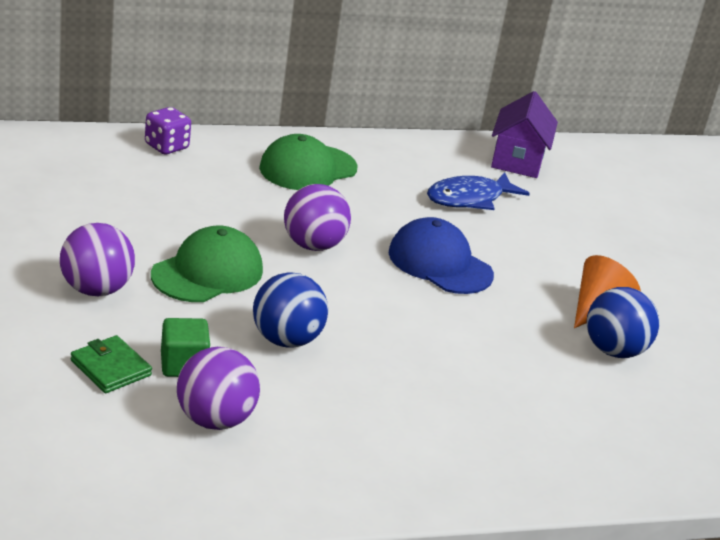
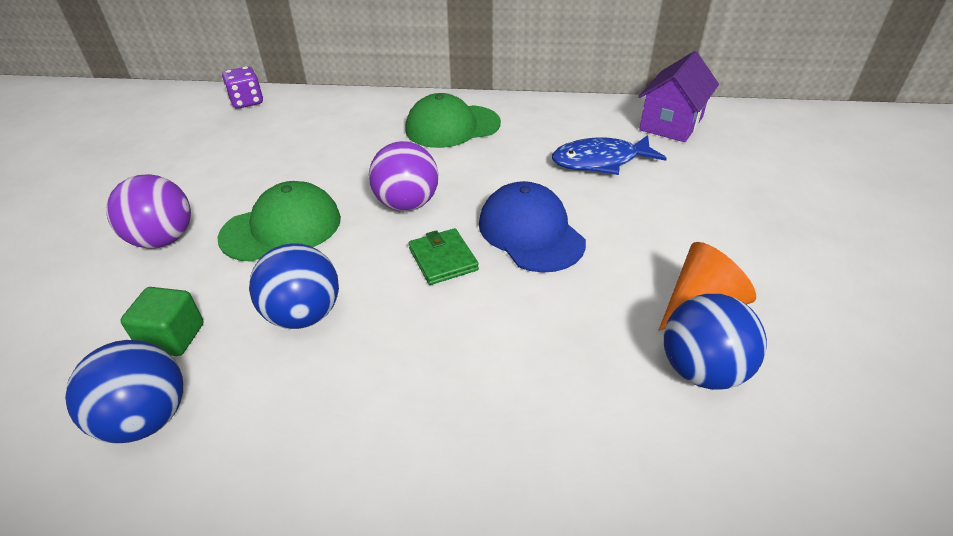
camera: 25 degrees right, 10 degrees up
green wallet [71,335,152,393] -> green wallet moved to [409,228,479,285]
purple dice [145,107,191,154] -> purple dice moved to [222,66,263,109]
purple ball [177,347,260,430] -> blue ball [65,340,183,444]

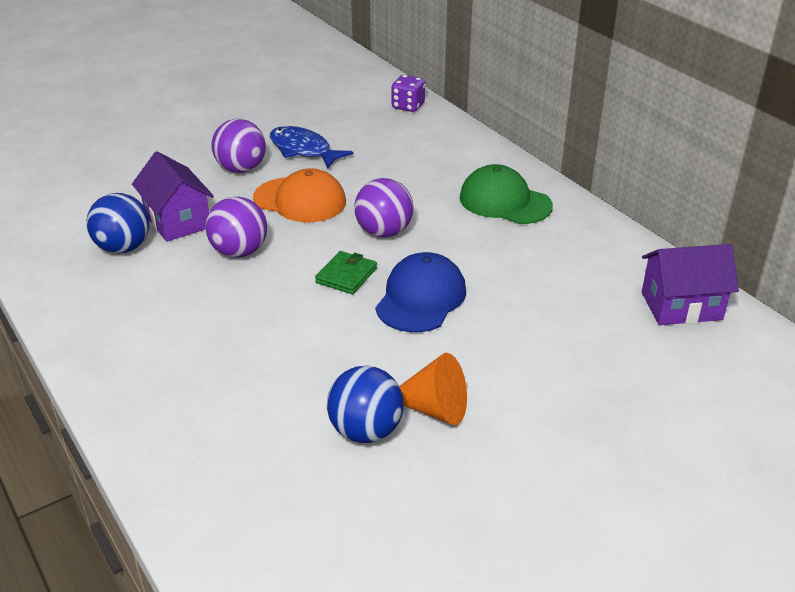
camera: 50 degrees right, 5 degrees down
green cube [120,287,203,356] -> purple house [132,151,214,242]
green cap [217,181,341,262] -> orange cap [253,168,346,222]
blue ball [249,243,339,329] -> purple ball [205,197,267,258]
blue fish [552,135,667,175] -> blue fish moved to [270,126,353,168]

